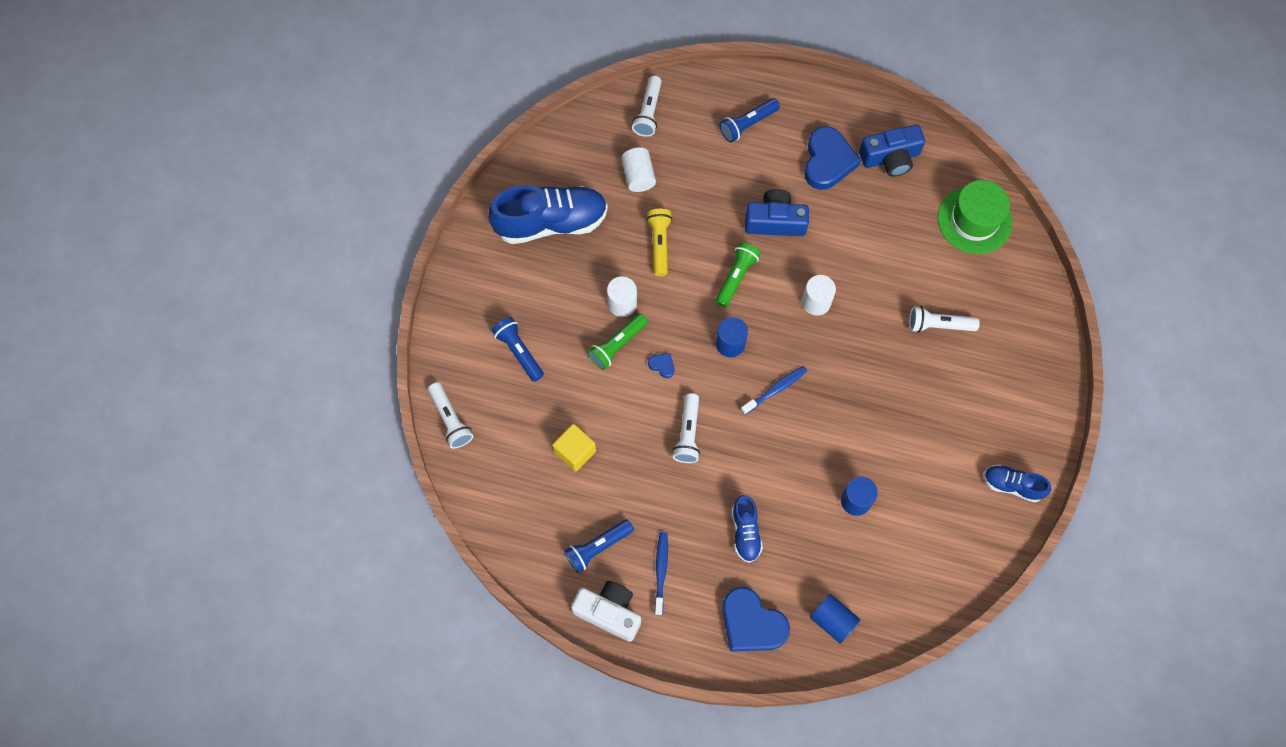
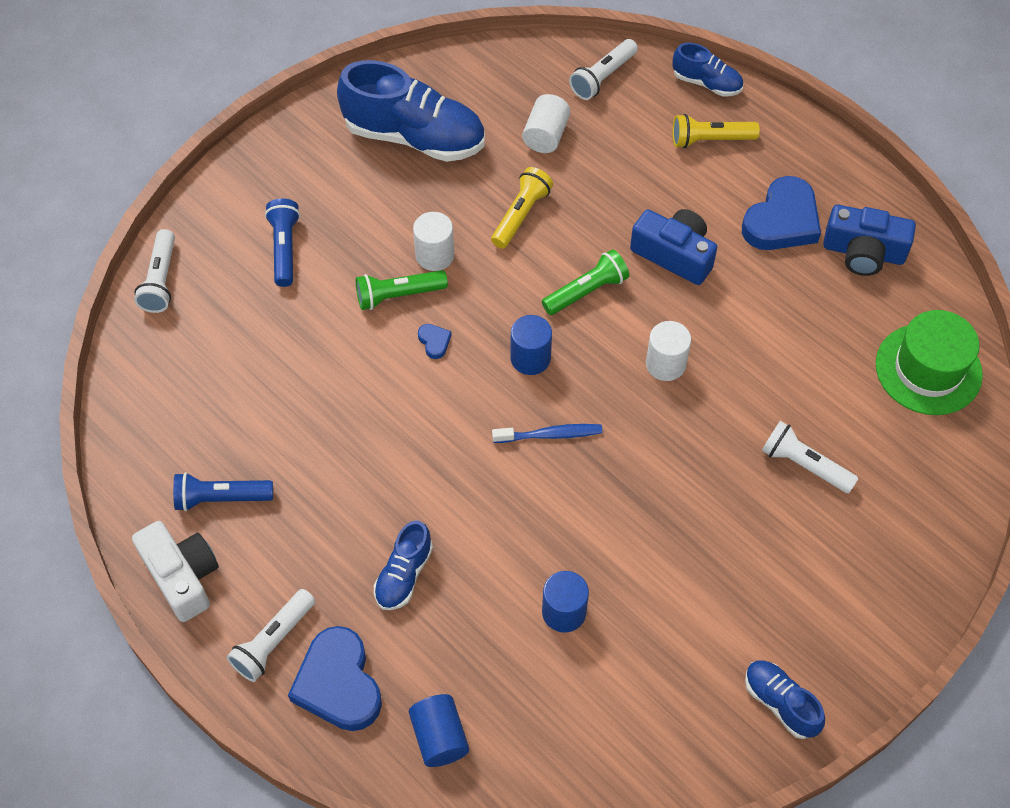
camera: 30 degrees right, 10 degrees down
yellow cube [553,424,596,472] -> none
blue toothbrush [654,532,668,615] -> none
white flashlight [672,393,700,463] -> white flashlight moved to [227,589,315,682]
blue flashlight [719,98,780,142] -> yellow flashlight [672,114,760,148]
none -> blue shoe [672,43,743,97]

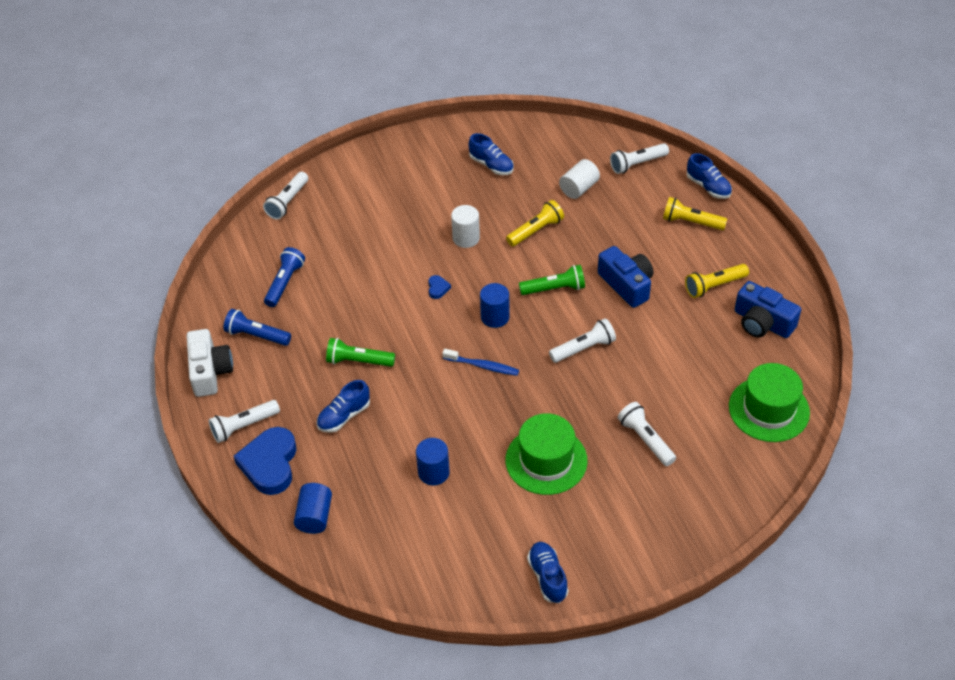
camera: 25 degrees right, 10 degrees down
blue flashlight [265,198,300,287] -> blue flashlight moved to [264,247,305,307]
blue shoe [337,60,485,162] -> blue shoe [469,133,514,175], size x0.51
green flashlight [355,270,448,310] -> green flashlight moved to [326,338,395,367]
white cylinder [646,321,691,381] -> white flashlight [549,318,616,363]
blue heart [742,176,821,250] -> yellow flashlight [685,264,749,298]
none -> green hat [506,413,588,495]

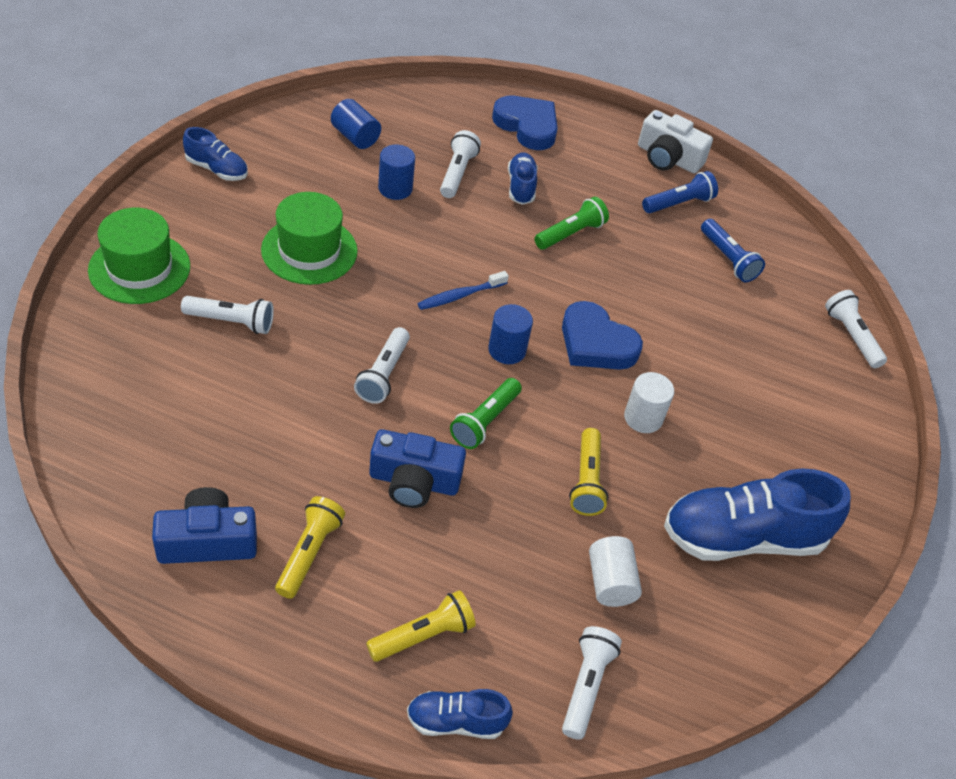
camera: 125 degrees right, 0 degrees up
white flashlight [208,400,280,443] -> white flashlight moved to [440,130,481,198]
blue cylinder [294,483,332,534] -> blue cylinder moved to [331,99,381,149]
blue heart [428,275,451,299] -> blue heart [562,301,643,370], size x2.39
blue shoe [469,133,514,175] -> blue shoe [664,468,851,561], size x1.96
green hat [729,363,810,442] -> green hat moved to [88,208,190,304]

